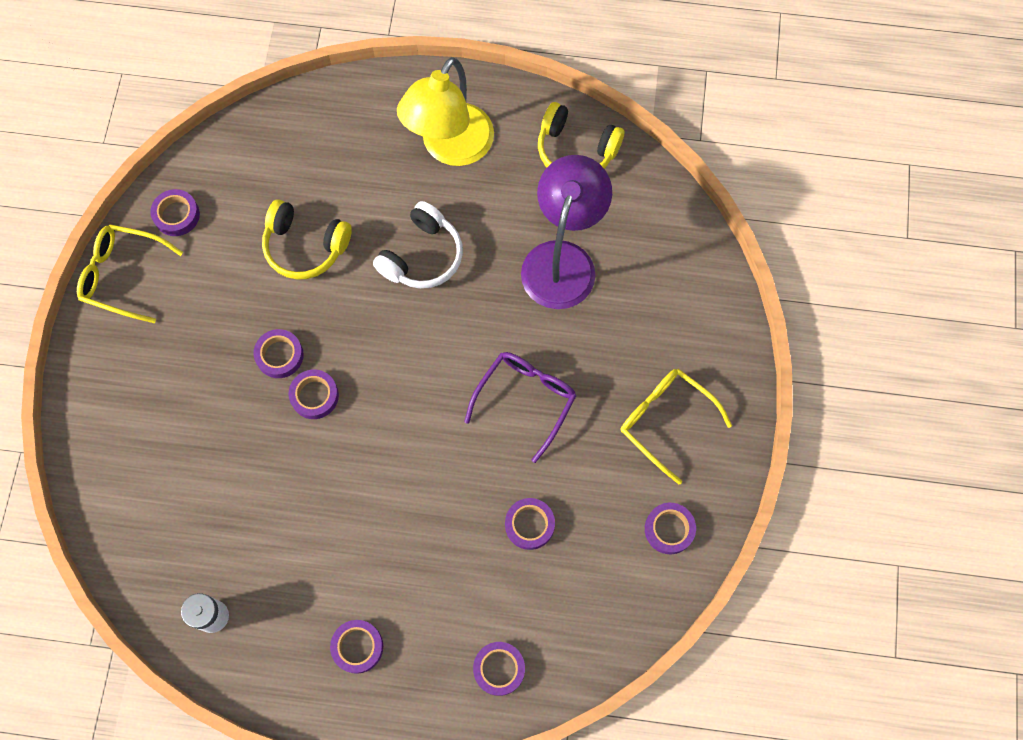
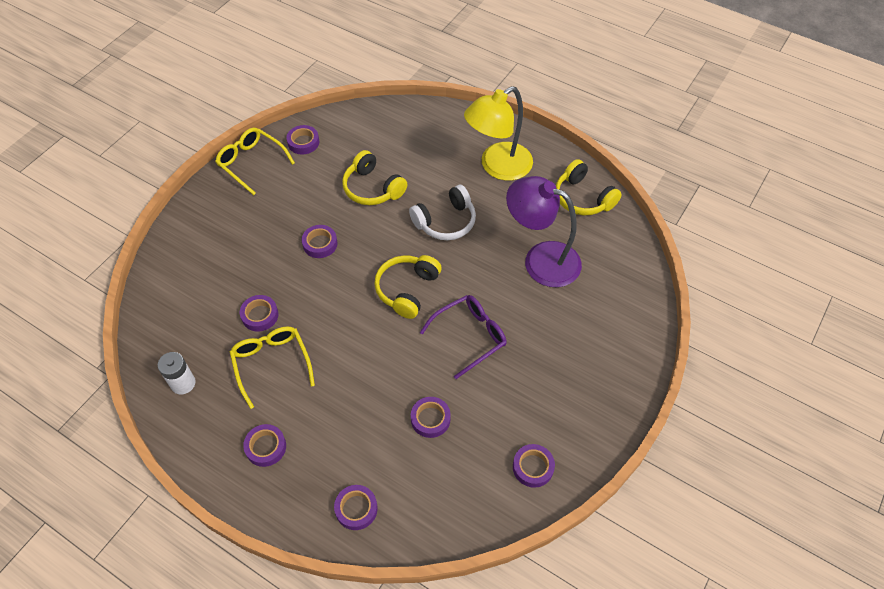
camera: 25 degrees right, 15 degrees down
purple tape [288,370,339,419] -> purple tape moved to [240,295,278,332]
purple lamp [521,155,612,309] -> purple lamp turned 105 degrees counterclockwise [506,176,582,287]
yellow glasses [620,369,732,484] -> yellow glasses moved to [230,326,315,409]
none -> yellow headphones [374,255,442,319]

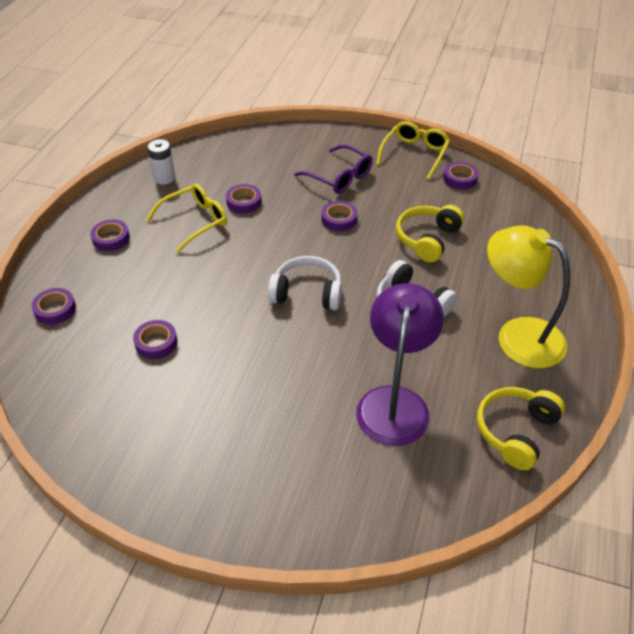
camera: 75 degrees right, 10 degrees down
yellow headphones [374,255,442,319] -> white headphones [268,256,342,310]
purple glasses [420,295,507,379] -> purple glasses moved to [294,145,373,194]
purple tape [513,444,555,488] -> none

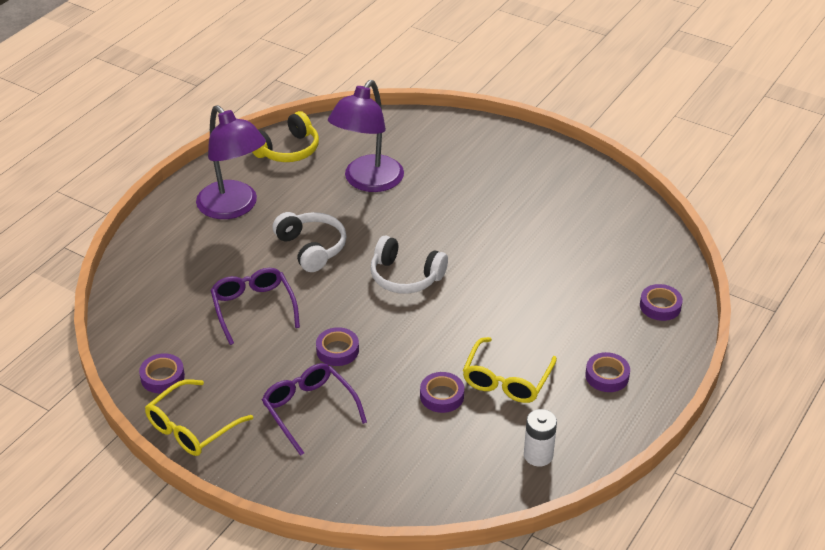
camera: 165 degrees left, 5 degrees down
purple tape [133,320,177,359] -> none
yellow glasses [146,184,227,253] -> yellow glasses turned 45 degrees counterclockwise [463,337,557,403]
yellow headphones [396,205,464,262] -> purple glasses [210,268,300,345]
yellow lamp [487,225,570,368] -> purple lamp [196,105,266,219]

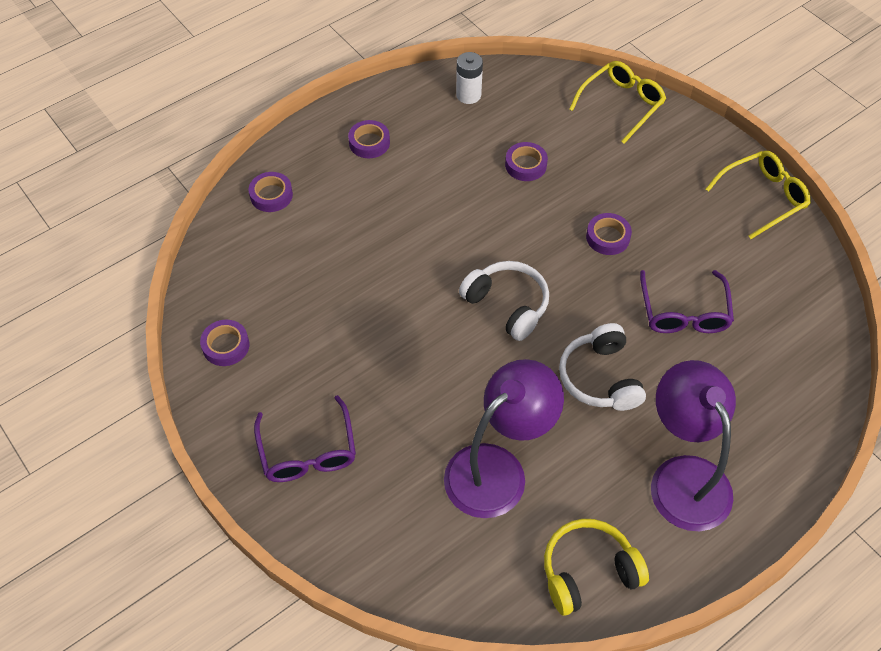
camera: 160 degrees left, 15 degrees up
purple tape [139,353,185,393] -> purple tape moved to [200,320,250,366]
purple glasses [262,363,367,456] -> purple glasses moved to [254,395,356,482]
yellow glasses [463,337,557,403] -> yellow glasses moved to [569,61,666,144]

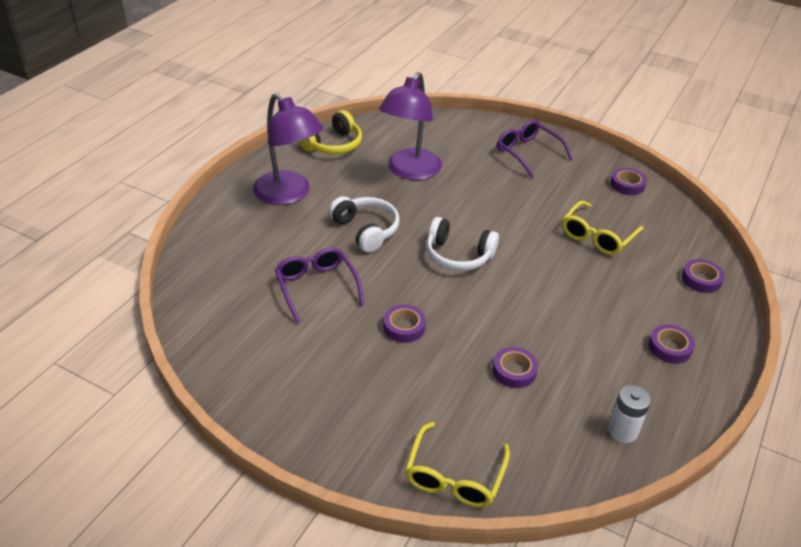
camera: 155 degrees right, 15 degrees down
yellow glasses [706,151,811,239] -> yellow glasses moved to [562,201,644,255]

